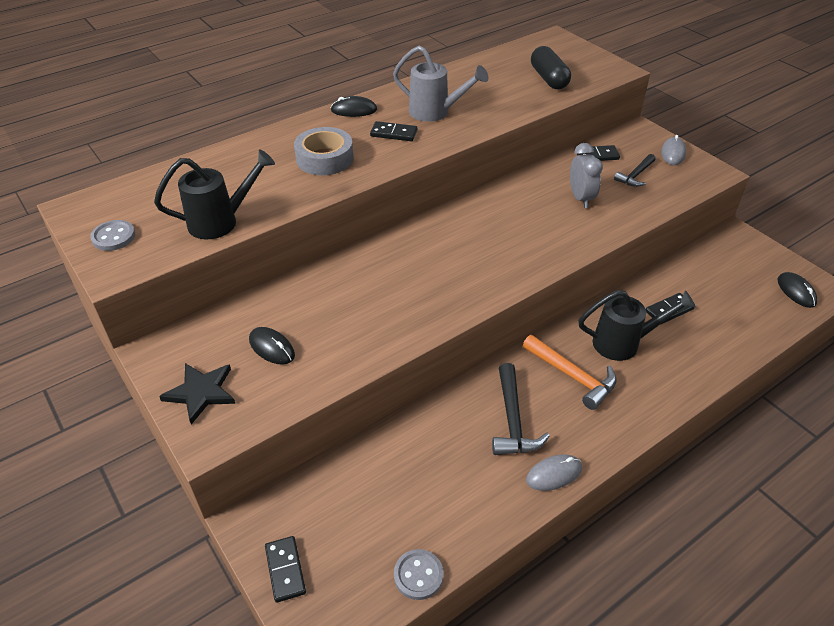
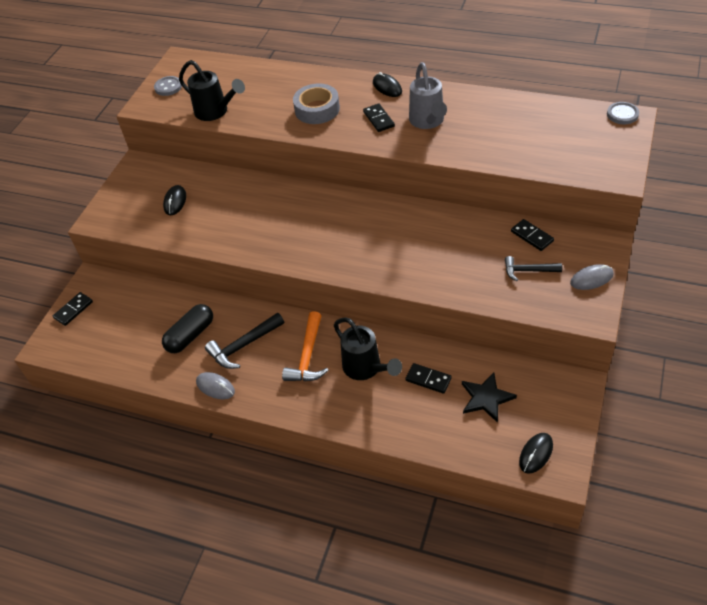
camera: 60 degrees right, 5 degrees up
black star [159,363,235,425] -> black star moved to [462,372,517,423]
grey button [394,549,443,600] -> grey button moved to [607,102,639,124]
black capsule [531,46,571,89] -> black capsule moved to [162,304,213,353]
grey clock [570,143,603,208] -> none

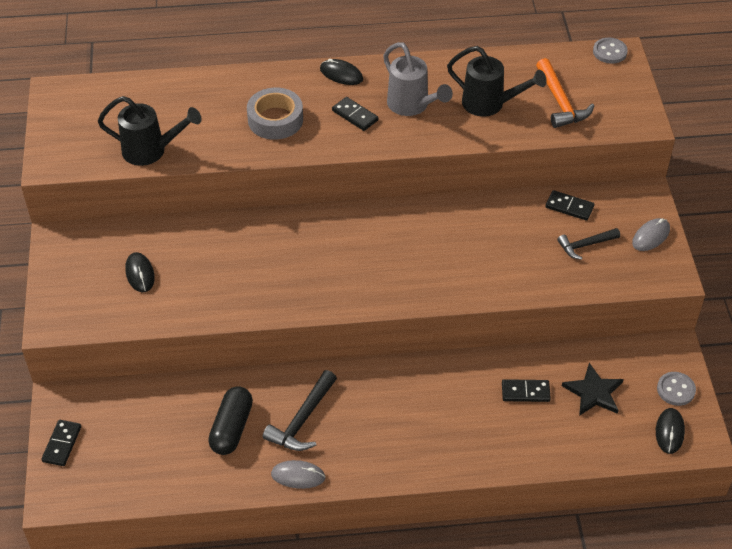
camera: 30 degrees left, 0 degrees up
grey button [154,76,182,96] -> grey button moved to [657,372,696,406]
orange hammer [282,311,329,381] -> orange hammer moved to [536,58,594,128]
black watering can [334,317,402,380] -> black watering can moved to [447,46,547,117]

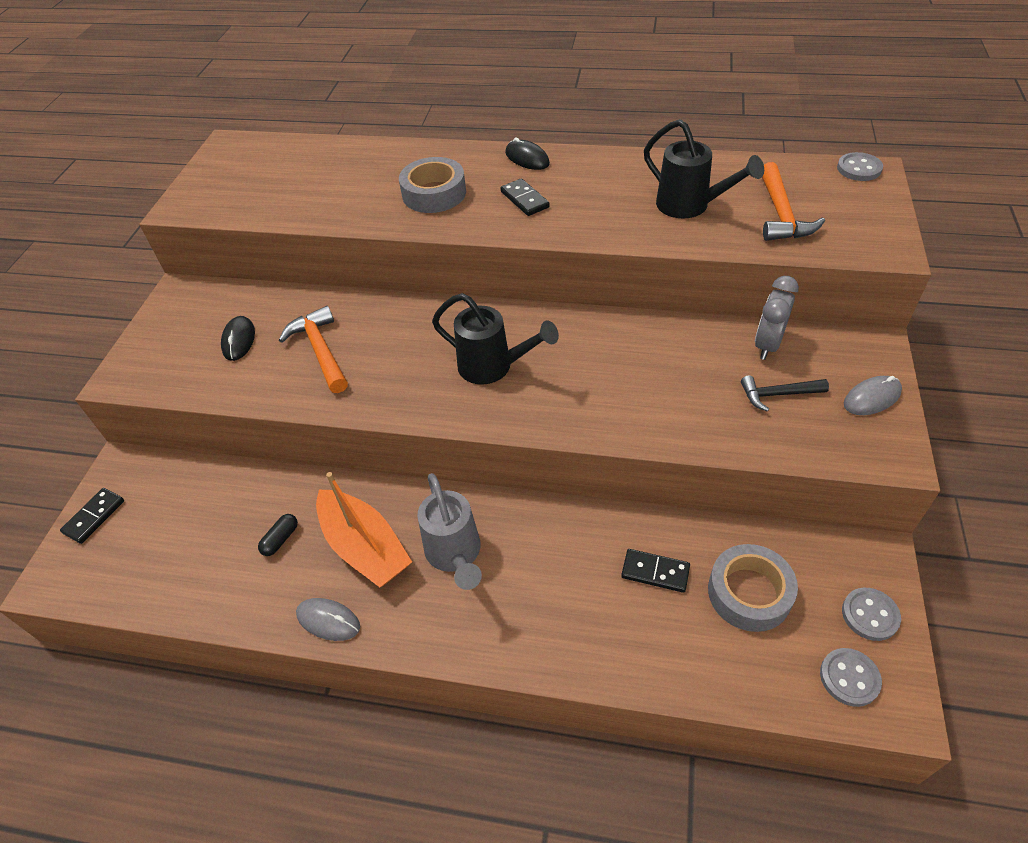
camera: 20 degrees right, 0 degrees up
black watering can [98,96,202,166] -> black watering can moved to [432,293,559,384]
black capsule [208,386,253,455] -> black capsule [258,514,298,556], size x0.52
black hammer [263,370,337,451] -> orange boat [316,472,412,587]
grey watering can [383,42,453,116] -> grey watering can moved to [417,473,482,590]
black domino [545,190,594,221] -> grey clock [755,276,799,360]
black star [562,363,624,416] -> grey tape [708,544,798,632]
black mouse [656,408,685,454] -> grey button [820,648,882,707]
none -> orange hammer [279,306,348,393]

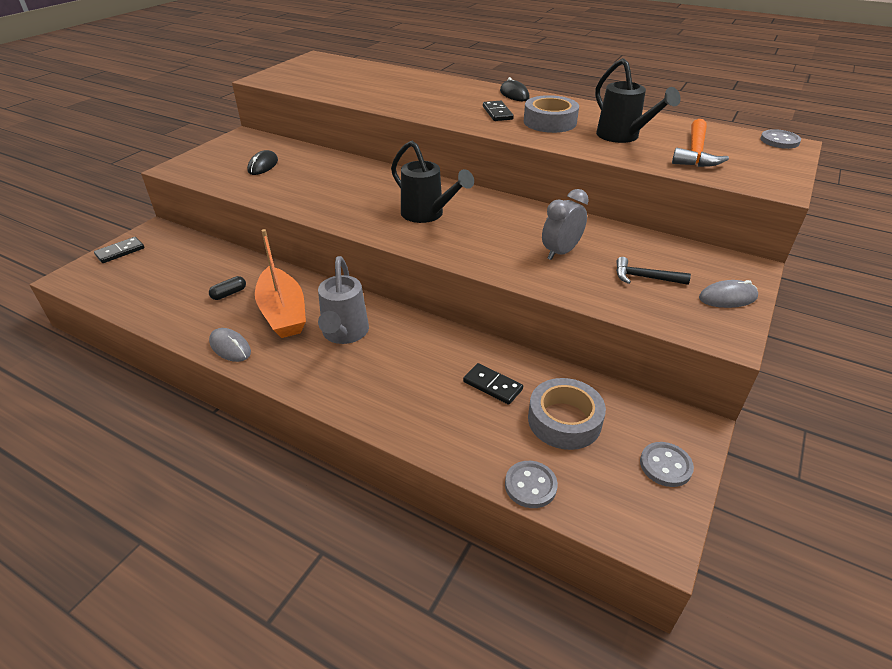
camera: 15 degrees right, 10 degrees down
orange hammer [279,306,348,393] -> none
grey tape [399,157,466,213] -> grey tape moved to [524,95,579,133]
grey clock [755,276,799,360] -> grey clock moved to [542,189,589,260]
grey button [820,648,882,707] -> grey button moved to [505,461,558,508]

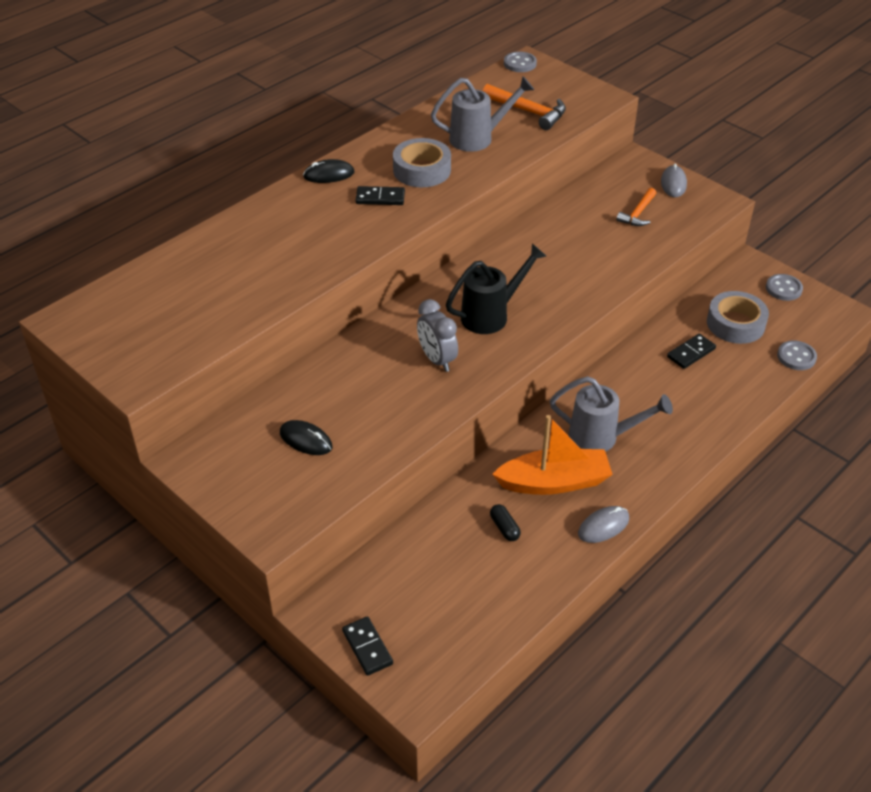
camera: 75 degrees left, 5 degrees up
grey clock [542,189,589,260] -> grey clock moved to [417,299,458,372]
black watering can [595,58,681,143] -> grey watering can [431,76,534,152]
black hammer [616,257,691,285] -> orange hammer [616,188,656,226]

